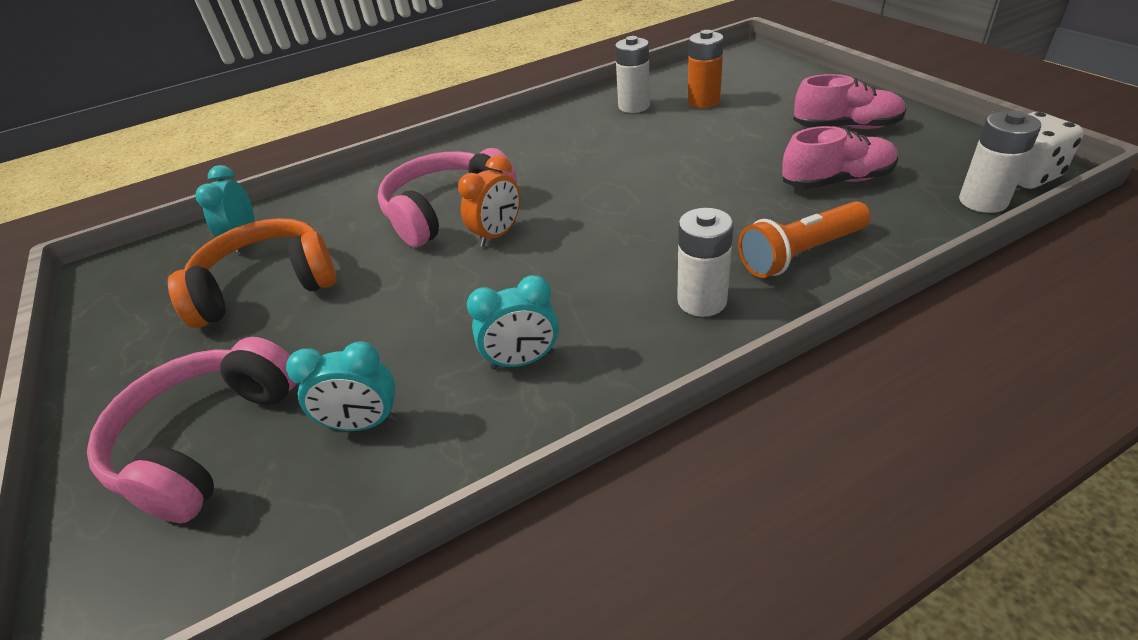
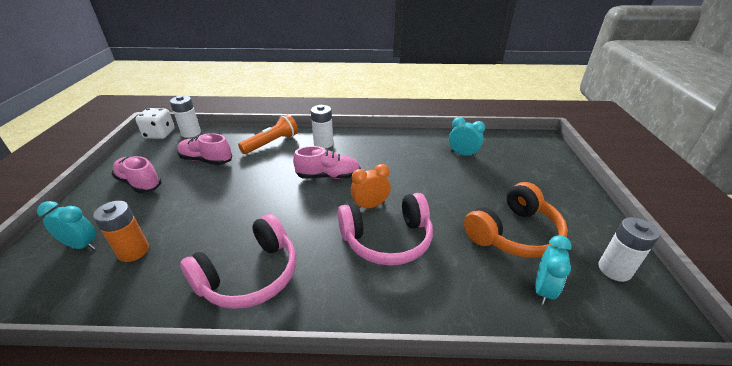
camera: 155 degrees left, 5 degrees down
pink headphones [87,337,297,523] -> pink headphones moved to [180,214,296,309]
orange headphones [168,218,337,328] -> orange headphones turned 45 degrees counterclockwise [464,182,568,258]
turquoise clock [467,275,559,369] -> turquoise clock moved to [37,201,96,249]
white battery [615,36,650,113] -> white battery moved to [598,217,660,282]
orange flashlight [738,201,871,278] -> orange flashlight turned 45 degrees counterclockwise [238,114,298,154]
none -> pink shoe [293,146,361,179]

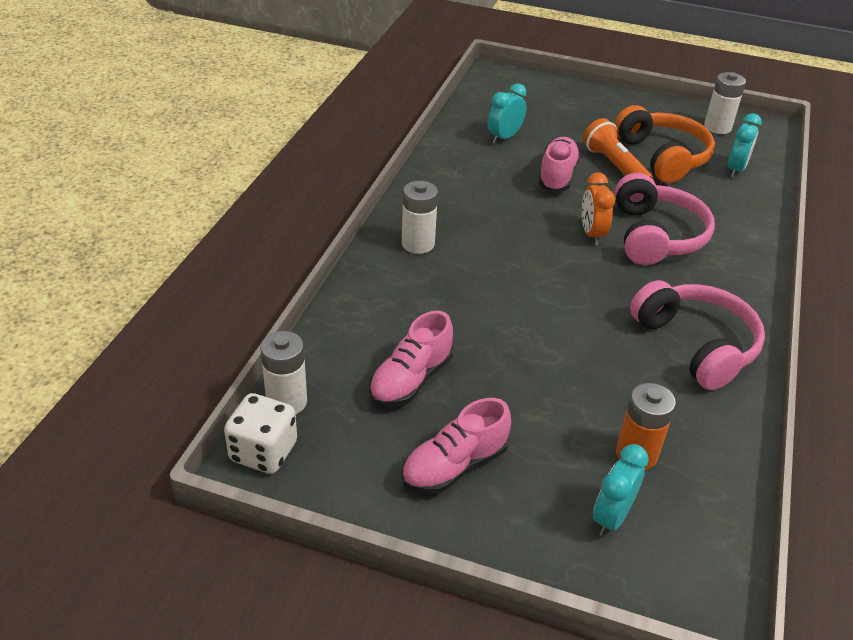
camera: 75 degrees left, 5 degrees up
orange flashlight [238,114,298,154] -> orange flashlight moved to [583,118,653,179]
pink shoe [293,146,361,179] -> pink shoe moved to [538,137,580,192]
turquoise clock [535,235,572,305] -> turquoise clock turned 75 degrees clockwise [728,113,762,177]

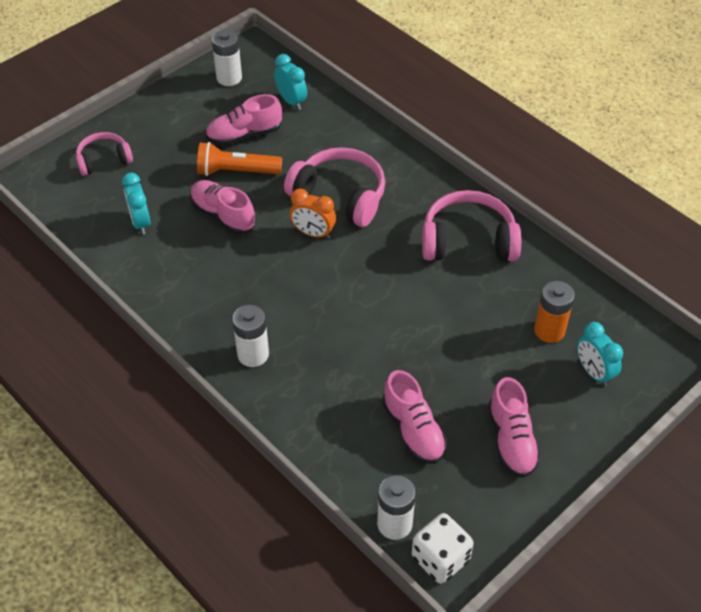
camera: 60 degrees left, 10 degrees up
orange headphones [614,105,715,183] -> pink shoe [205,94,282,145]
none -> pink headphones [76,132,133,176]

